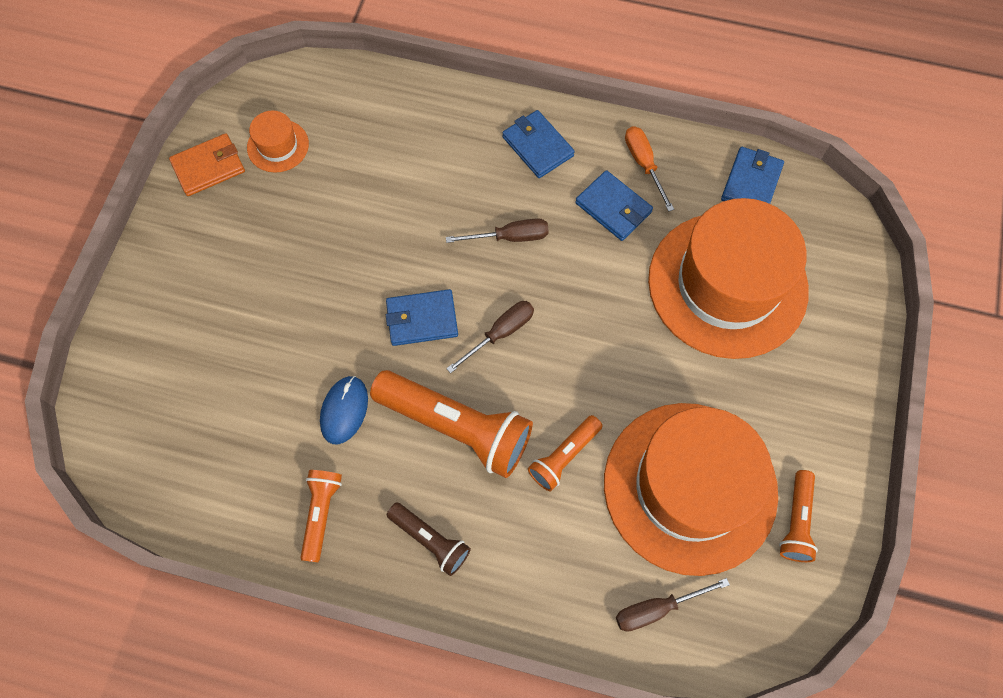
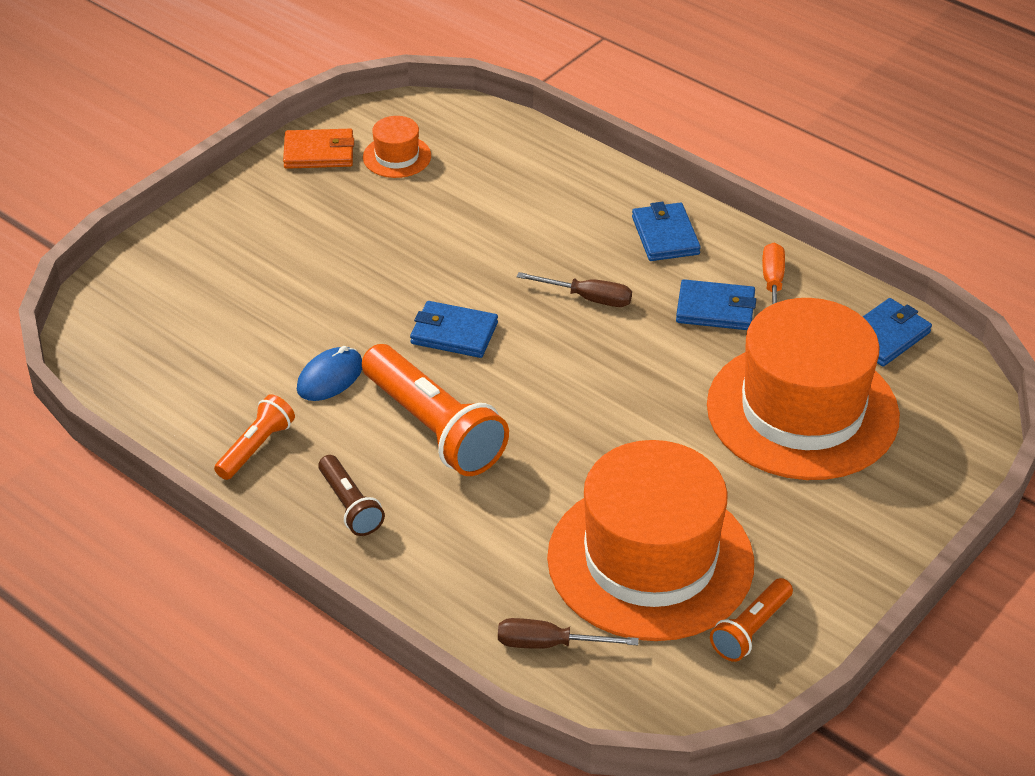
camera: 25 degrees right, 25 degrees down
brown screwdriver [446,301,534,373] -> none
orange flashlight [528,415,602,491] -> none
blue wallet [575,170,653,241] -> blue wallet turned 60 degrees counterclockwise [676,279,756,330]

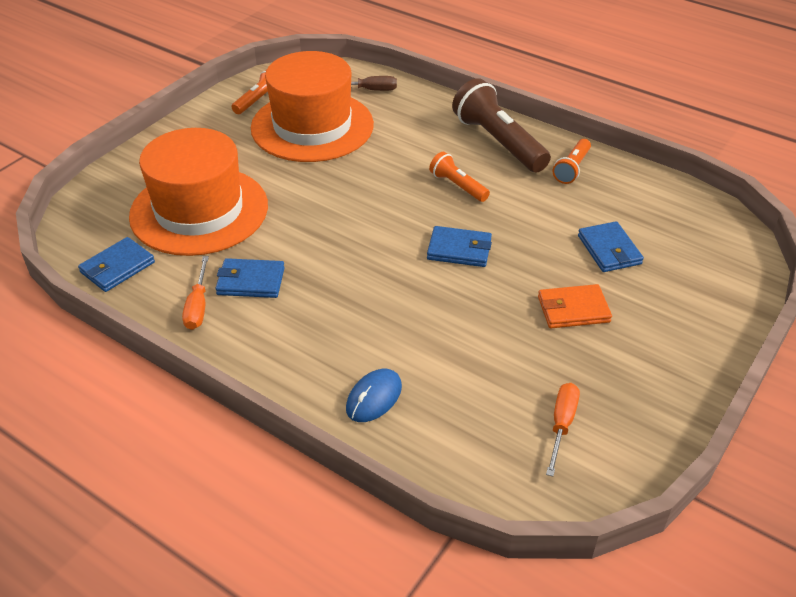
camera: 175 degrees right, 0 degrees up
orange wallet [283,129,354,169] -> orange wallet moved to [538,284,612,328]
blue mouse [297,346,362,401] -> blue mouse moved to [346,369,402,422]
brown flashlight [318,455,385,536] -> brown flashlight [452,78,551,172], size x1.88
orange flashlight [362,344,509,476] -> orange flashlight [429,152,490,202], size x0.53
orange hat [363,116,431,178] -> orange screwdriver [546,383,580,476]
brown screwdriver [517,272,632,307] -> none
blue wallet [632,202,701,261] -> blue wallet moved to [578,221,644,272]

